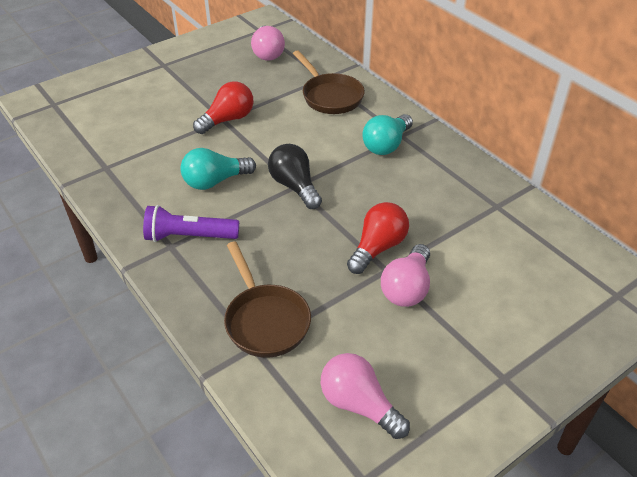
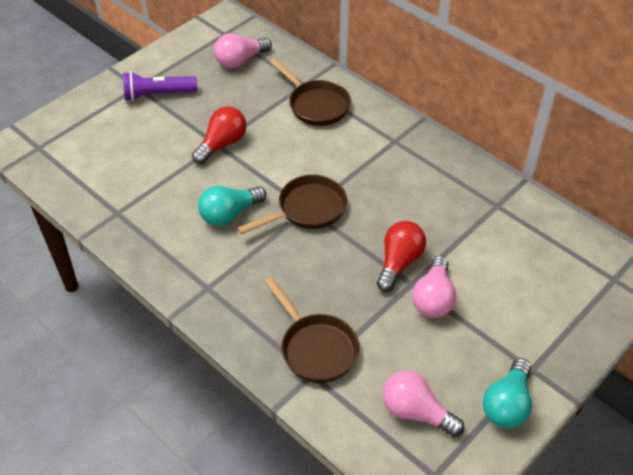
camera: 10 degrees left, 5 degrees up
purple flashlight [143,205,239,242] -> purple flashlight moved to [123,71,197,101]
pink light bulb [251,26,285,61] -> pink light bulb turned 75 degrees clockwise [214,33,272,68]
black light bulb [268,144,322,209] -> brown pan [237,174,347,234]
turquoise light bulb [362,114,413,155] -> turquoise light bulb moved to [483,358,532,429]

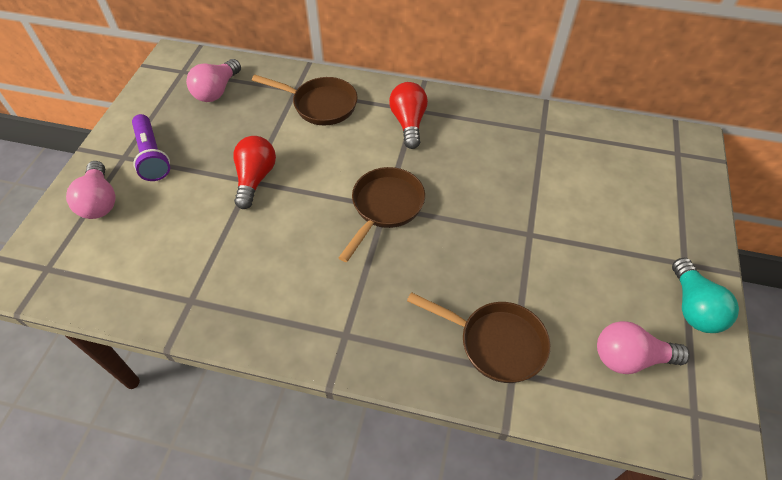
camera: 30 degrees left, 5 degrees up
purple flashlight [123,71,197,101] -> purple flashlight turned 75 degrees counterclockwise [132,114,170,181]
turquoise light bulb [198,186,267,226] -> none
red light bulb [377,221,426,292] -> red light bulb moved to [389,82,428,149]
pink light bulb [412,256,457,318] -> pink light bulb moved to [66,161,116,219]

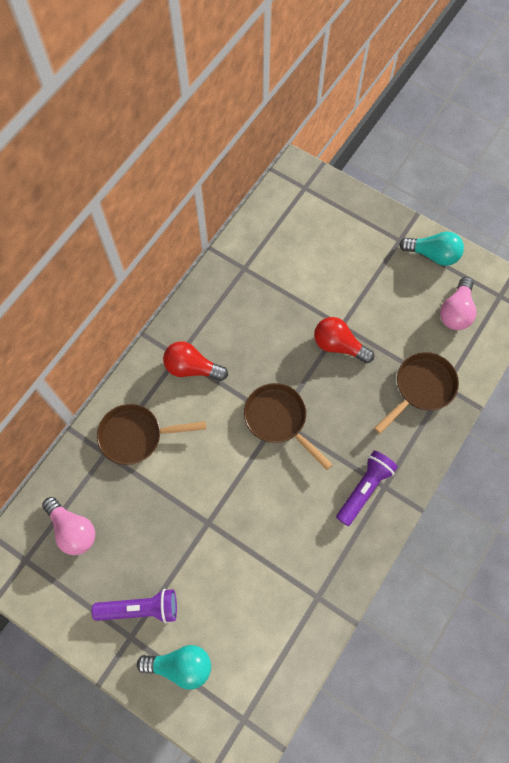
camera: 70 degrees left, 15 degrees up
pink light bulb [66,161,116,219] -> turquoise light bulb [137,645,211,690]
red light bulb [233,136,276,209] -> red light bulb moved to [314,317,374,363]
brown pan [252,75,358,126] -> brown pan turned 135 degrees counterclockwise [97,404,206,465]
none -> purple flashlight [336,451,398,526]

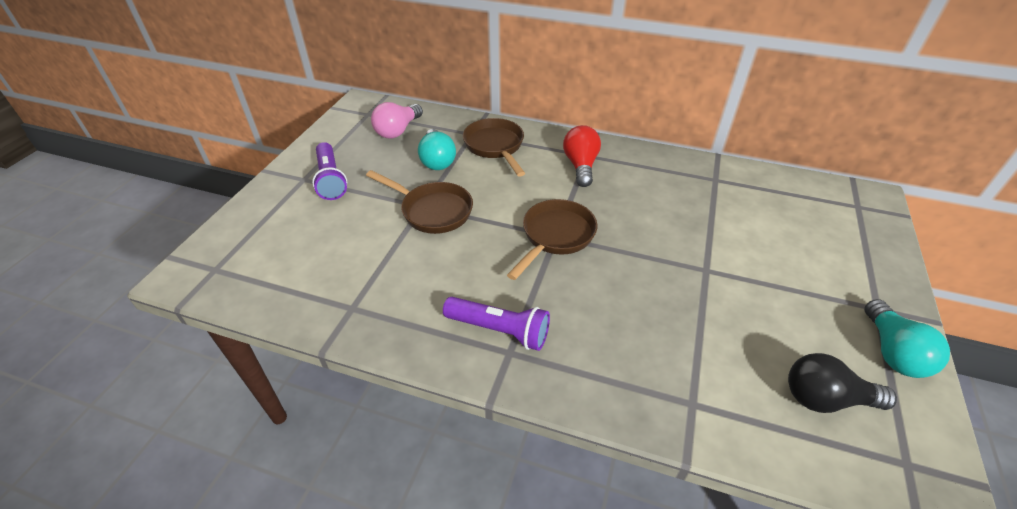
camera: 75 degrees right, 25 degrees down
turquoise light bulb [137,645,211,690] -> turquoise light bulb moved to [418,129,456,170]
red light bulb [314,317,374,363] -> none
brown pan [374,352,459,434] -> brown pan moved to [366,170,473,234]
pink light bulb [440,277,476,330] -> black light bulb [788,353,897,413]

